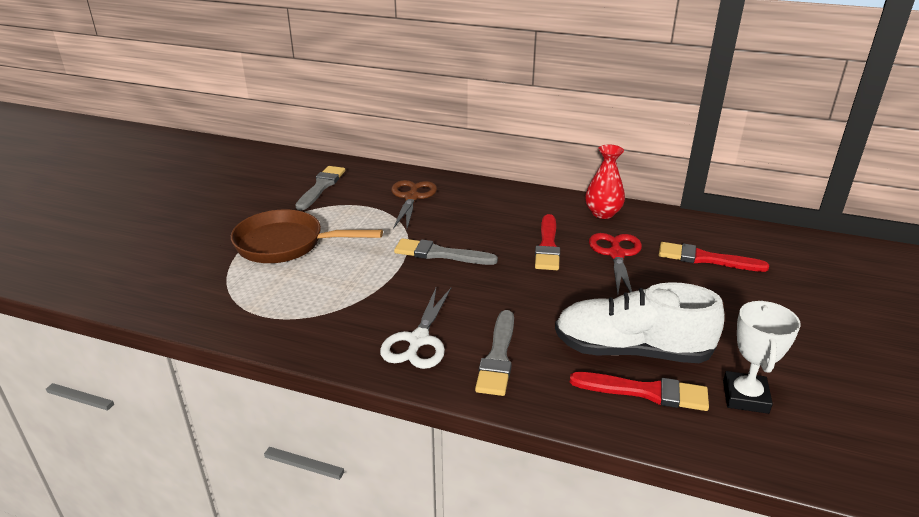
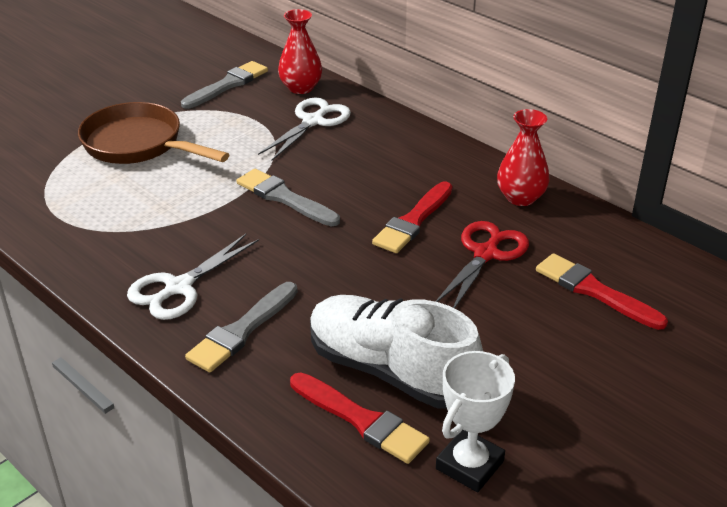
camera: 25 degrees right, 5 degrees up
brown scissors [391,180,437,229] -> white scissors [258,98,351,161]
none -> red vase [278,9,322,94]

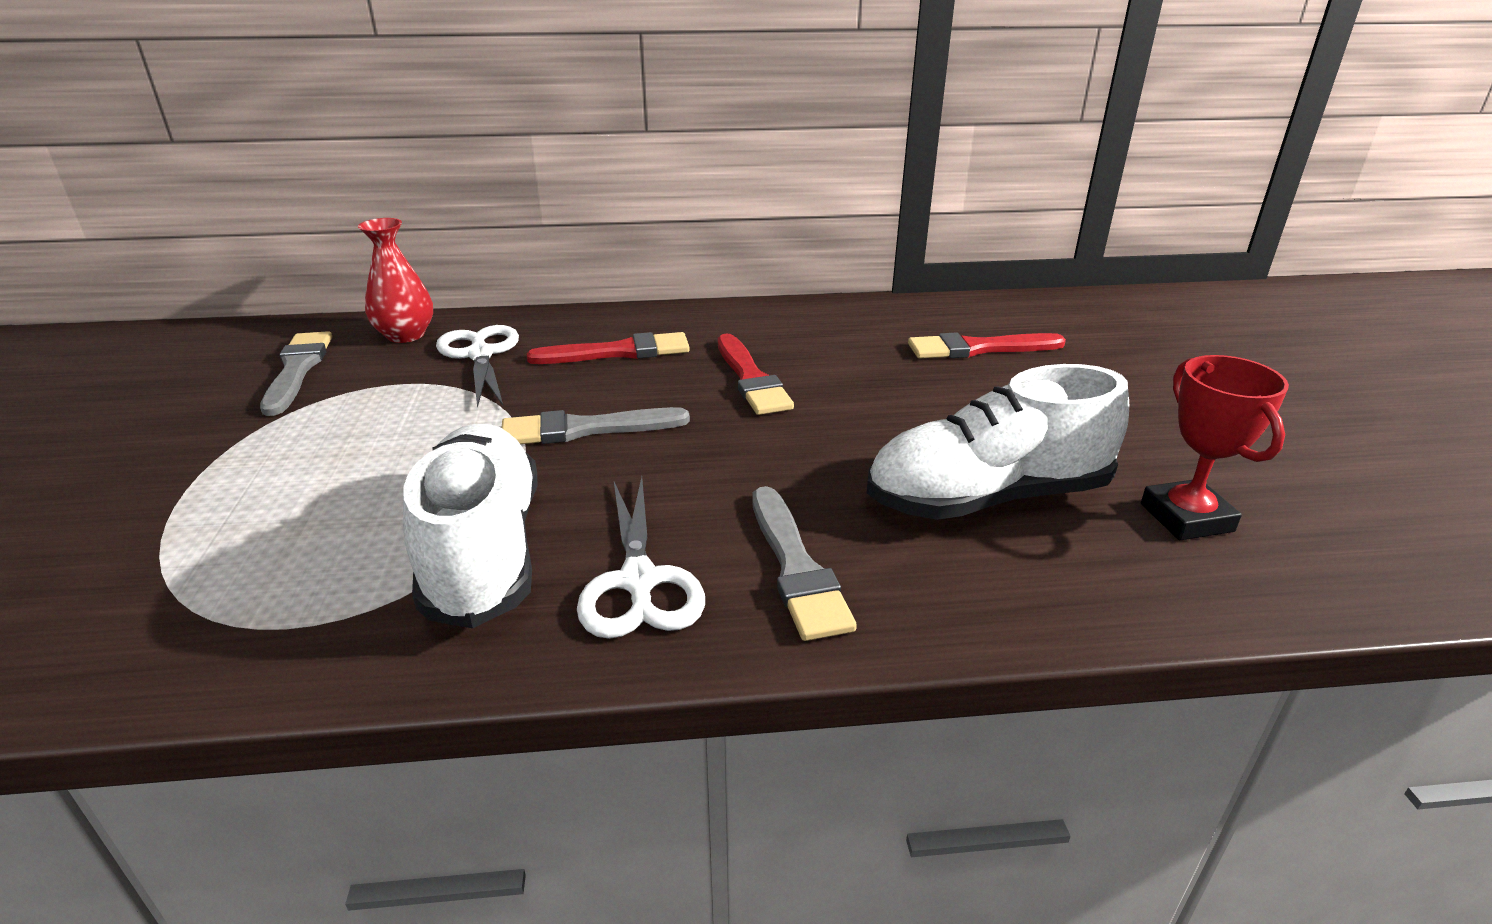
camera: 50 degrees left, 5 degrees down
brown pan [78,102,230,164] -> none
red brush [290,373,430,464] -> red brush moved to [527,332,690,364]
red scissors [435,221,529,309] -> none
white trophy [436,351,515,492] -> red trophy [1141,355,1289,540]
red vase [497,109,550,206] -> none
none -> white shoe [403,424,537,628]

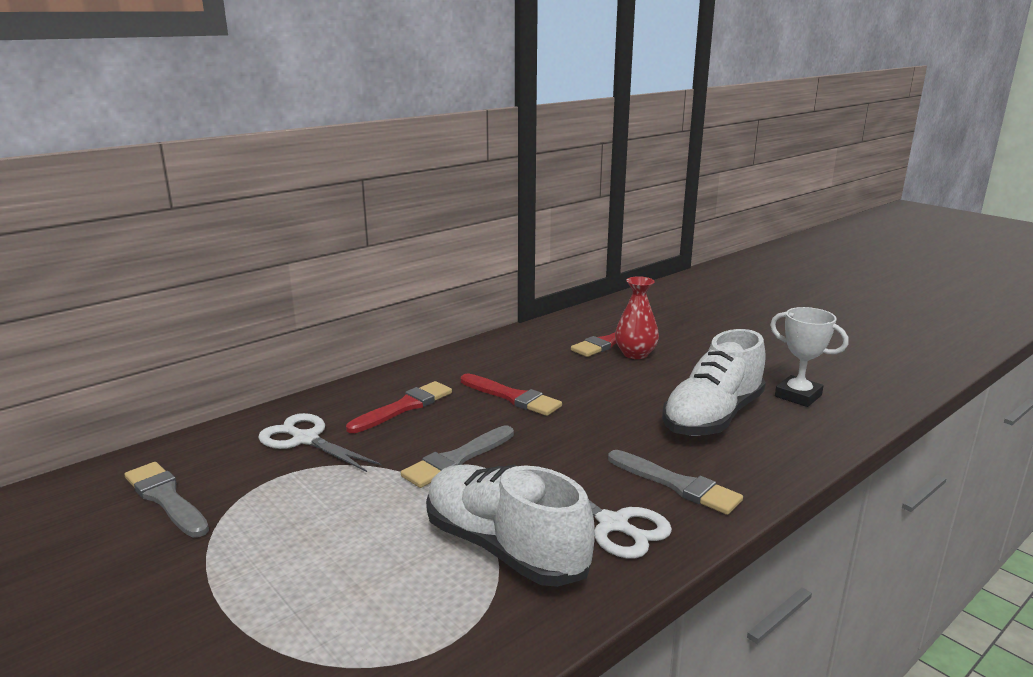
camera: 35 degrees left, 10 degrees down
red vase [358,218,433,343] -> red vase moved to [615,276,659,359]
red trophy [1141,355,1289,540] -> white trophy [770,307,848,407]

